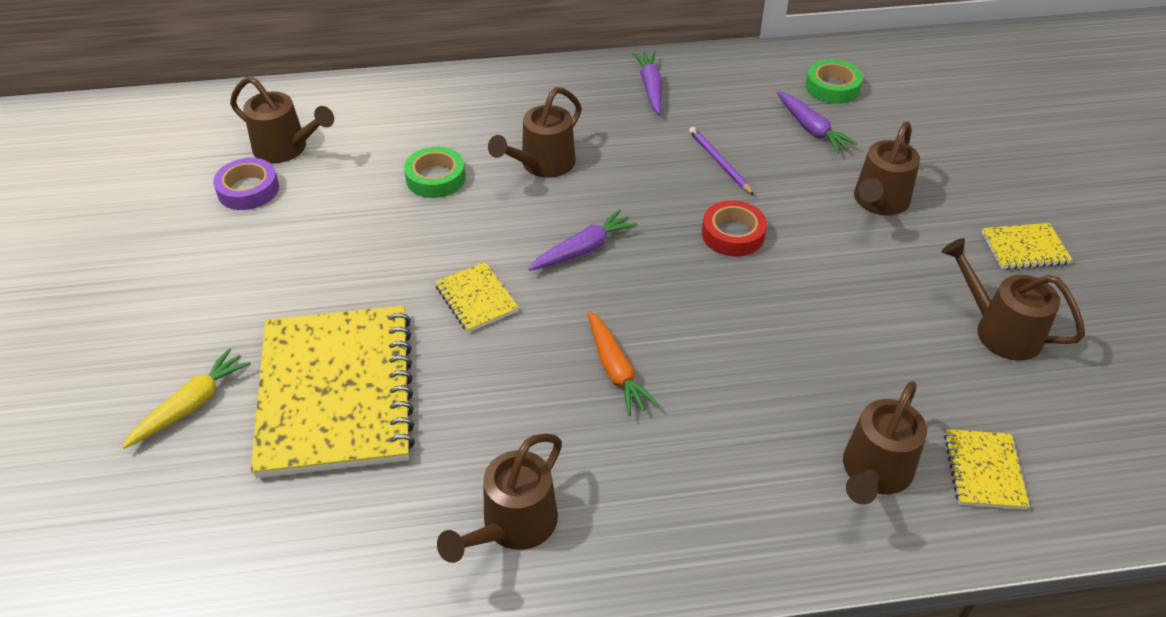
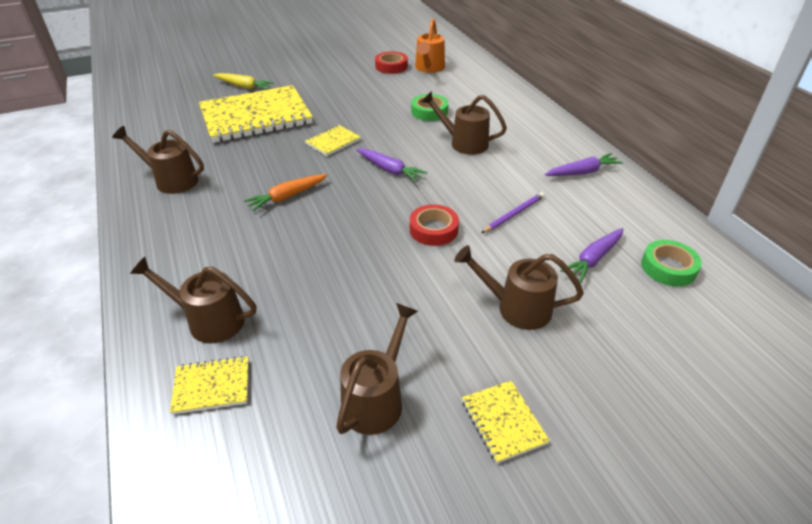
camera: 75 degrees right, 5 degrees down
purple tape [213,158,279,210] -> red tape [375,51,408,74]
brown watering can [230,76,334,163] -> orange watering can [415,18,445,73]

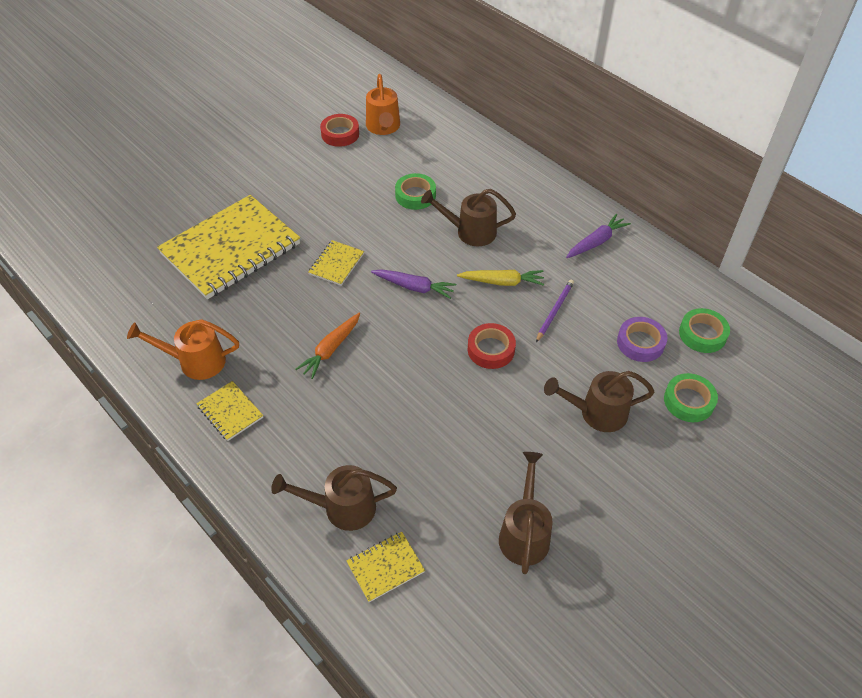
camera: 20 degrees left, 10 degrees up
brown watering can [112,126,204,194] -> orange watering can [127,319,239,380]
yellow carrot [213,73,274,90] -> yellow carrot moved to [457,270,544,286]
yellow notebook [462,381,550,464] -> yellow notebook moved to [197,381,263,441]
purple carrot [560,228,624,283] -> purple tape [617,317,667,362]
none -> green tape [664,373,718,422]

